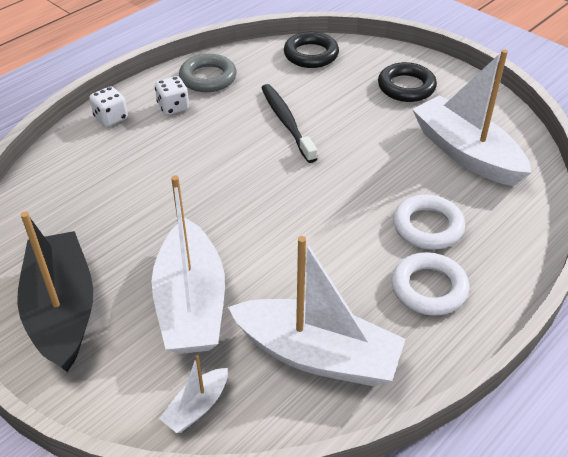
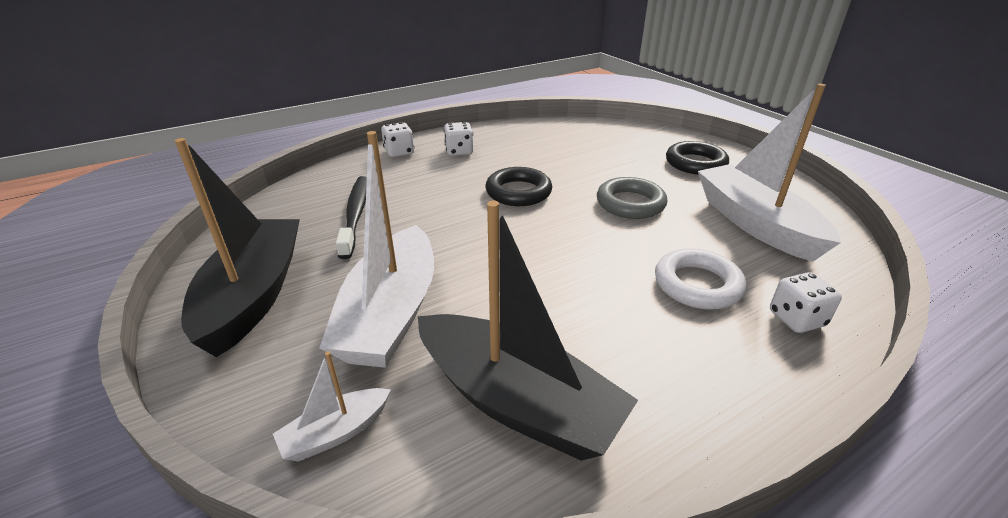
camera: 15 degrees right, 10 degrees down
grey ring [179,54,237,92] -> grey ring moved to [597,177,667,219]
white boat [228,236,405,386] -> black boat [418,201,638,461]
black toothbrush [261,84,317,163] -> black toothbrush moved to [336,176,367,259]
black ring [284,32,339,68] -> black ring moved to [486,167,552,206]
white ring [391,252,469,316] -> none
none -> white dice [770,272,842,333]

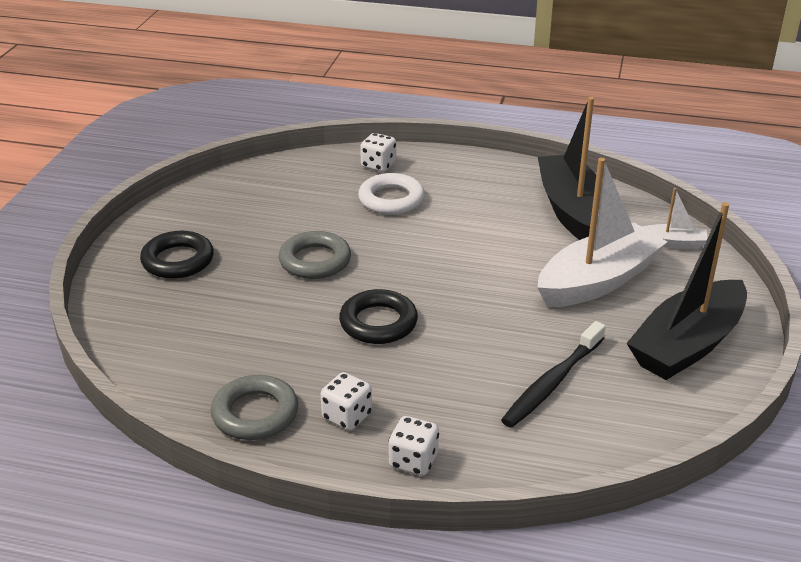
camera: 135 degrees left, 0 degrees up
white boat [698,83,841,262] -> none
none -> grey ring [211,375,298,440]

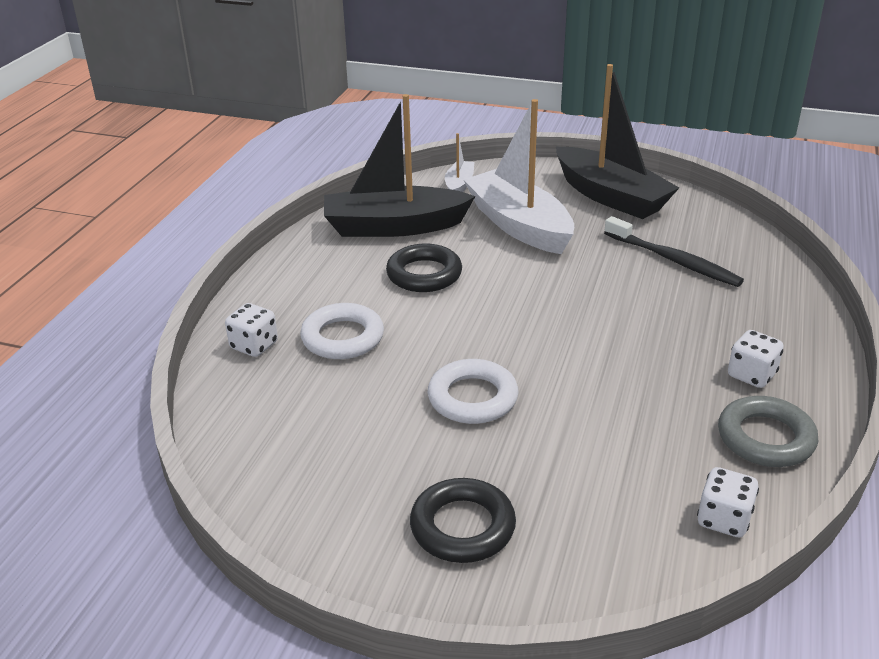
camera: 85 degrees left, 0 degrees up
grey ring [279,231,351,279] -> white ring [428,359,519,424]
black ring [339,289,418,344] -> black ring moved to [386,244,462,292]
white dice [388,416,439,476] -> white dice moved to [697,467,759,537]

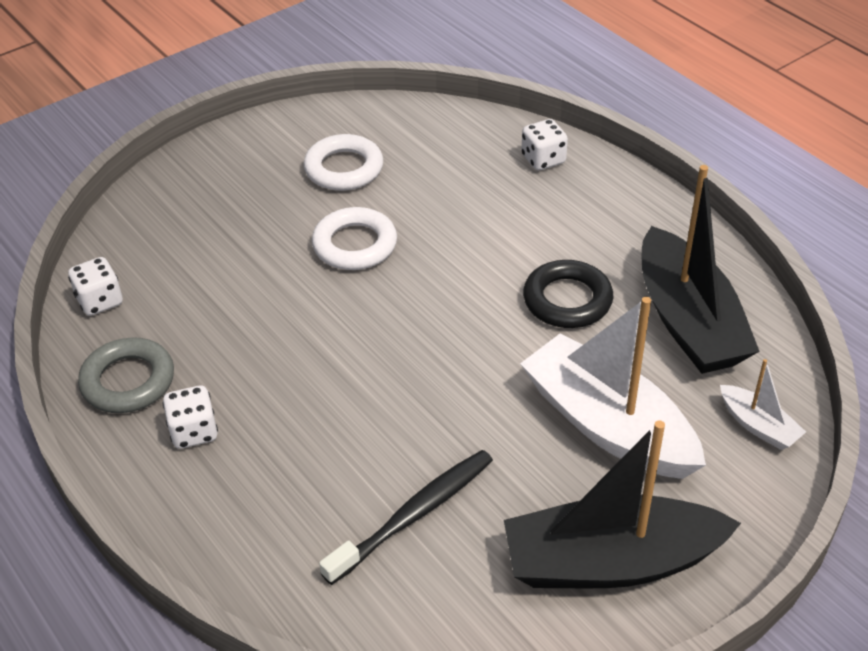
camera: 125 degrees right, 10 degrees up
white ring [300,303,384,359] -> white ring moved to [304,134,383,191]
black boat [324,94,475,237] -> black boat turned 135 degrees clockwise [642,165,760,374]
black ring [410,478,516,563] -> none
white boat [463,99,574,254] -> white boat turned 135 degrees counterclockwise [520,297,706,479]
black toothbrush [604,216,744,287] -> black toothbrush turned 150 degrees clockwise [319,450,493,585]

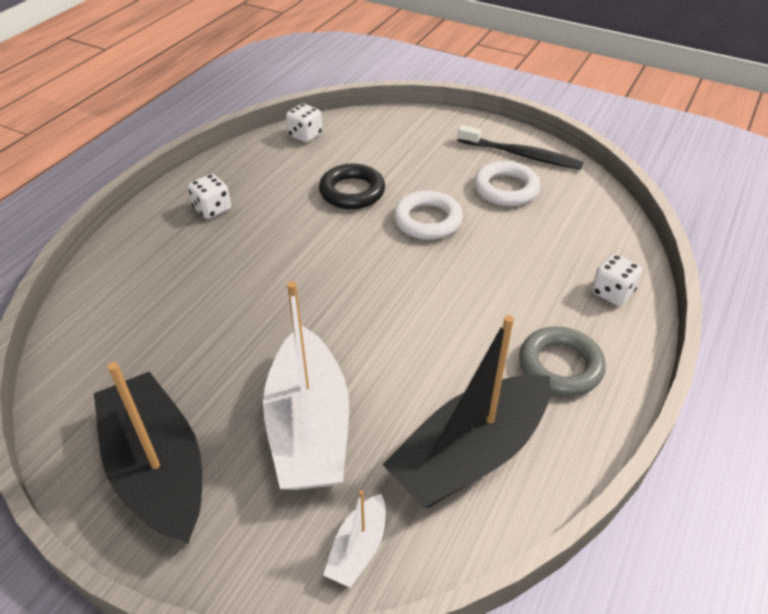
camera: 65 degrees right, 0 degrees up
grey ring [78,337,174,413] -> grey ring moved to [519,327,606,396]
black toothbrush [319,450,493,585] -> black toothbrush moved to [457,125,583,170]
white boat [520,297,706,479] -> white boat turned 150 degrees clockwise [263,281,349,490]
black ring [523,260,613,328] -> black ring moved to [319,164,385,209]

